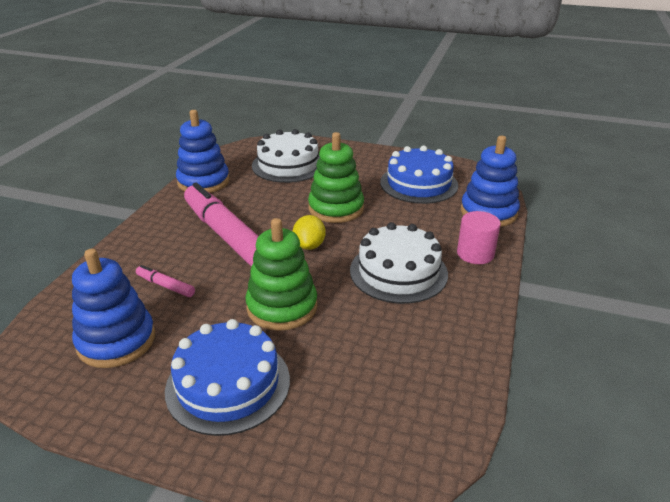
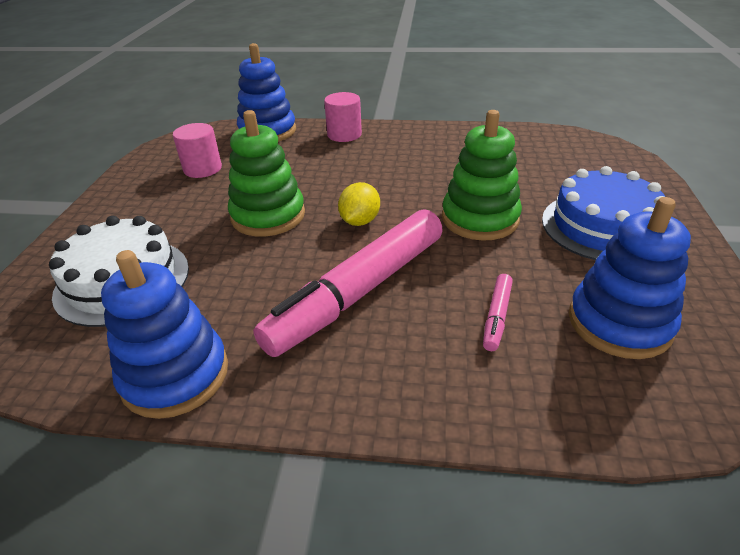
camera: 100 degrees left, 5 degrees up
yellow lemon [293,215,326,250] -> yellow lemon turned 60 degrees counterclockwise [338,182,380,226]
white cake [350,222,448,304] -> none
blue cake [380,146,458,204] -> pink cylinder [173,123,222,178]

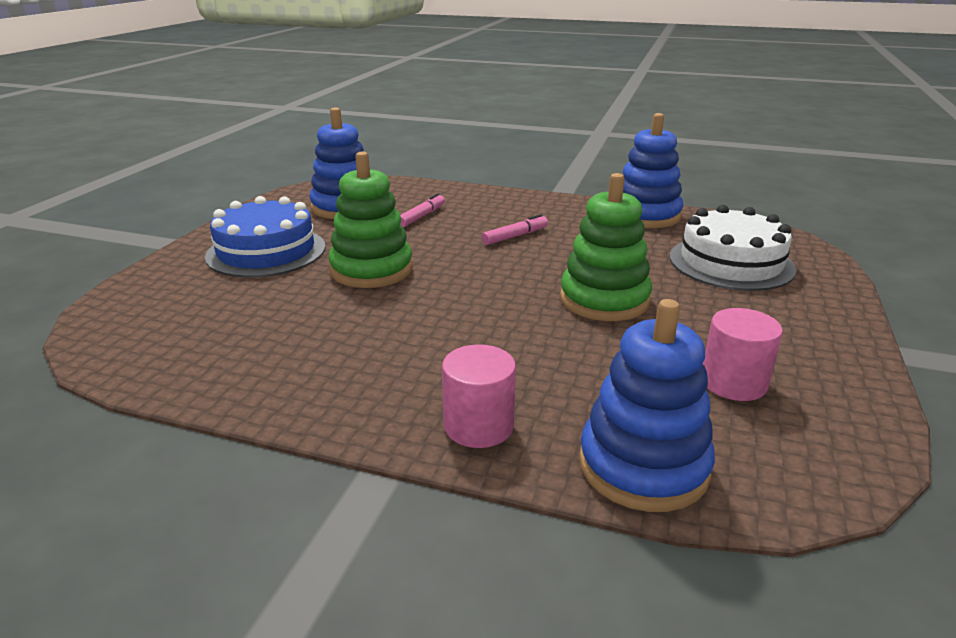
camera: 170 degrees left, 10 degrees down
pink marker [253,209,443,357] -> pink marker [481,214,548,245], size x0.40
yellow lemon [338,182,380,226] -> none

